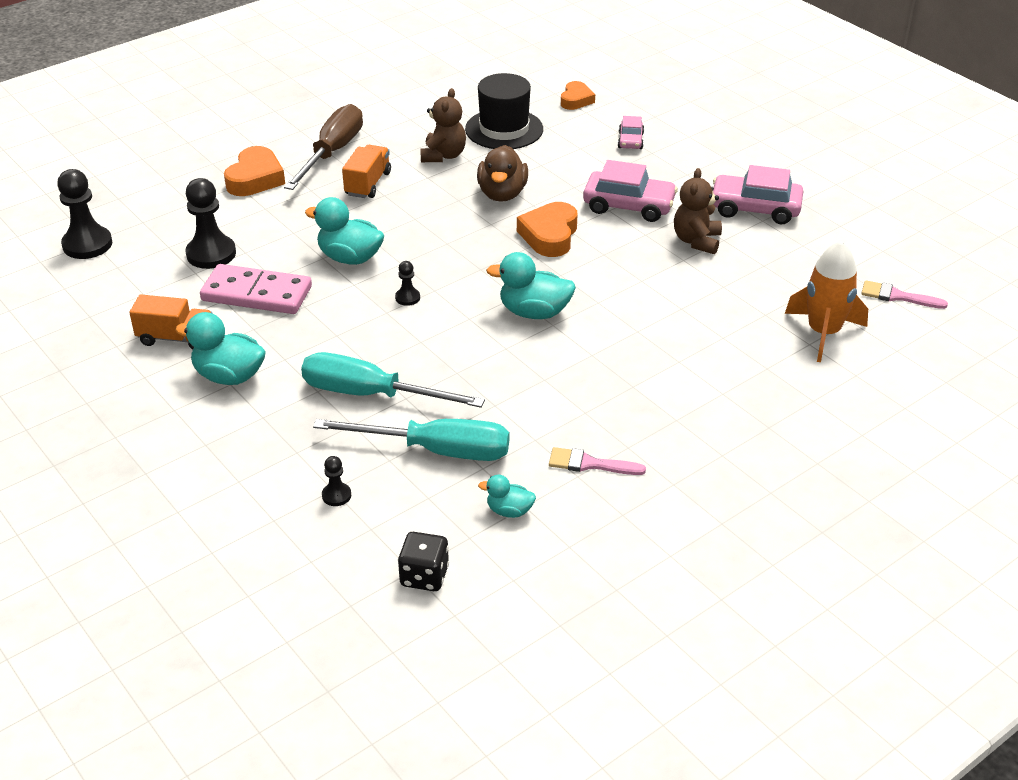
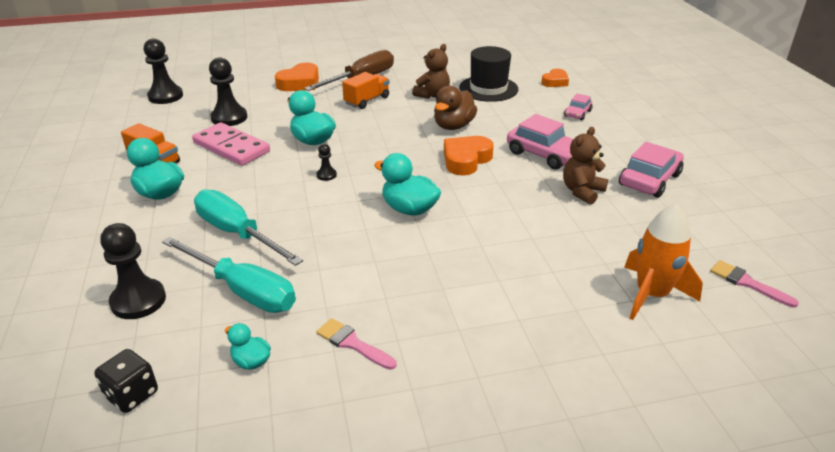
camera: 25 degrees right, 5 degrees down
black pawn [322,456,351,506] -> black pawn [100,223,166,319], size x2.05
pink car [712,165,803,224] -> pink car turned 90 degrees clockwise [619,142,684,198]

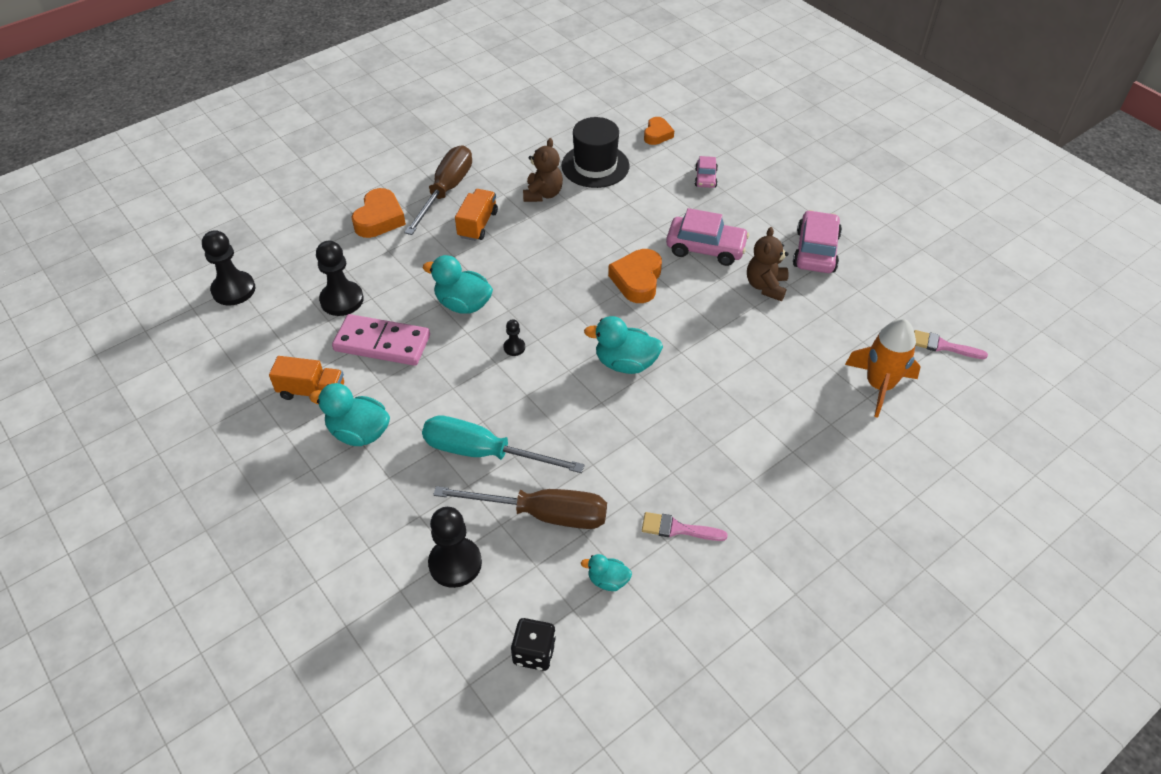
camera: 25 degrees left, 15 degrees up
turquoise screwdriver [162,237,296,313] -> brown screwdriver [433,486,607,529]
brown duck [434,86,477,130] -> none

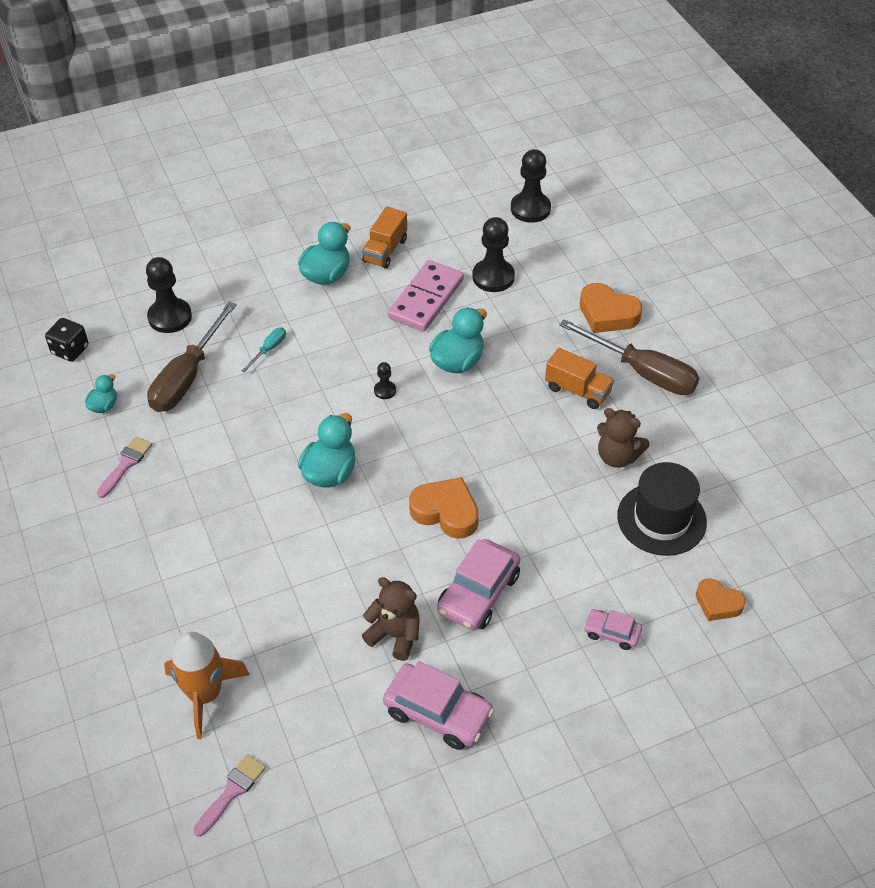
camera: 105 degrees right, 0 degrees up
turquoise screwdriver [422,415,585,473] -> turquoise screwdriver [241,327,286,373], size x0.44

